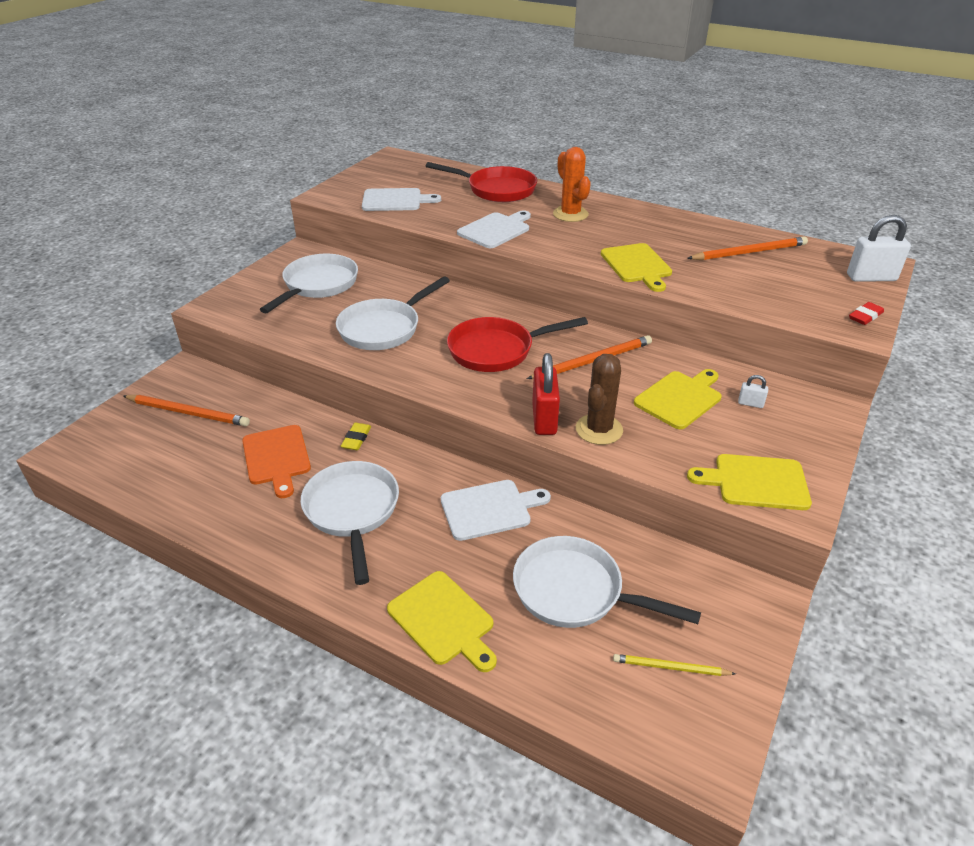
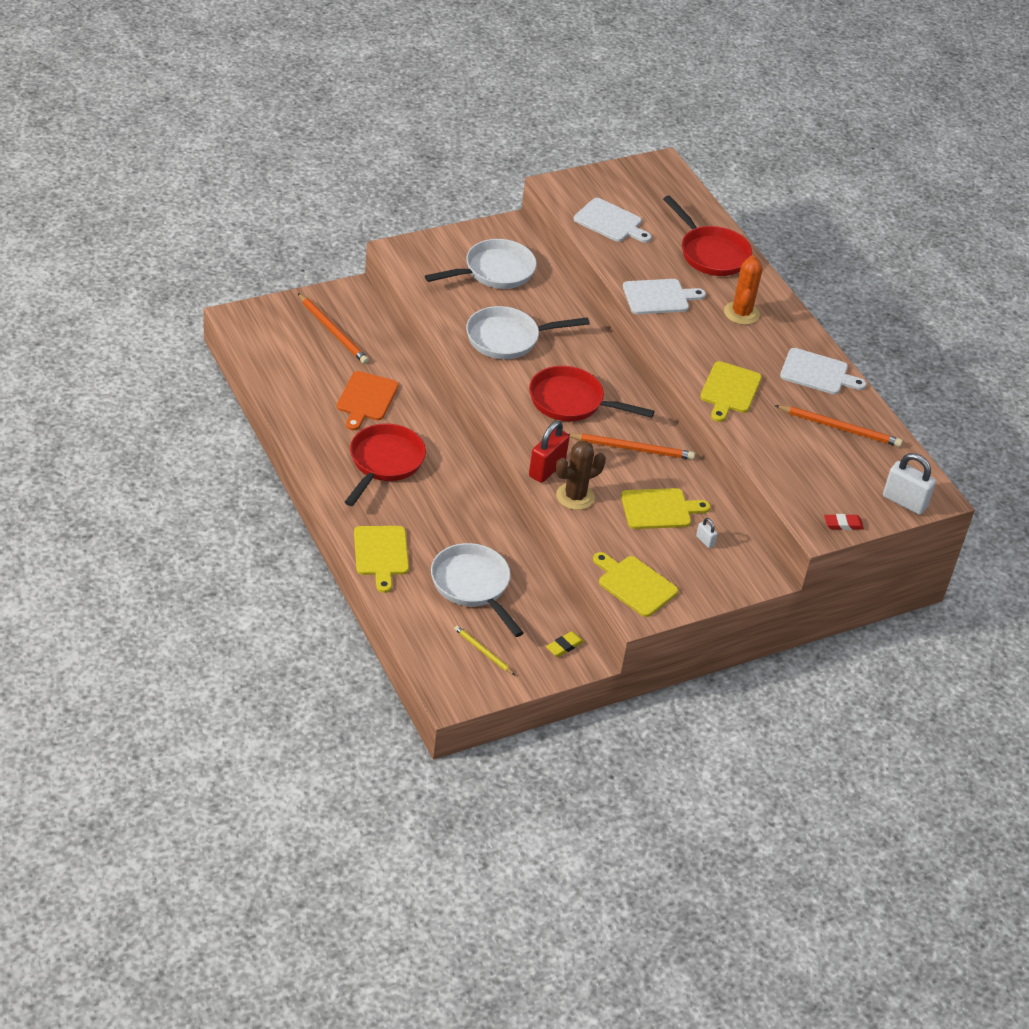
camera: 30 degrees right, 5 degrees up
white pan [300,461,399,585] -> red pan [345,423,426,506]
yellow eraser [341,423,371,450] -> yellow eraser moved to [546,631,584,657]
white cutting board [441,480,551,541] -> white cutting board moved to [780,348,866,394]

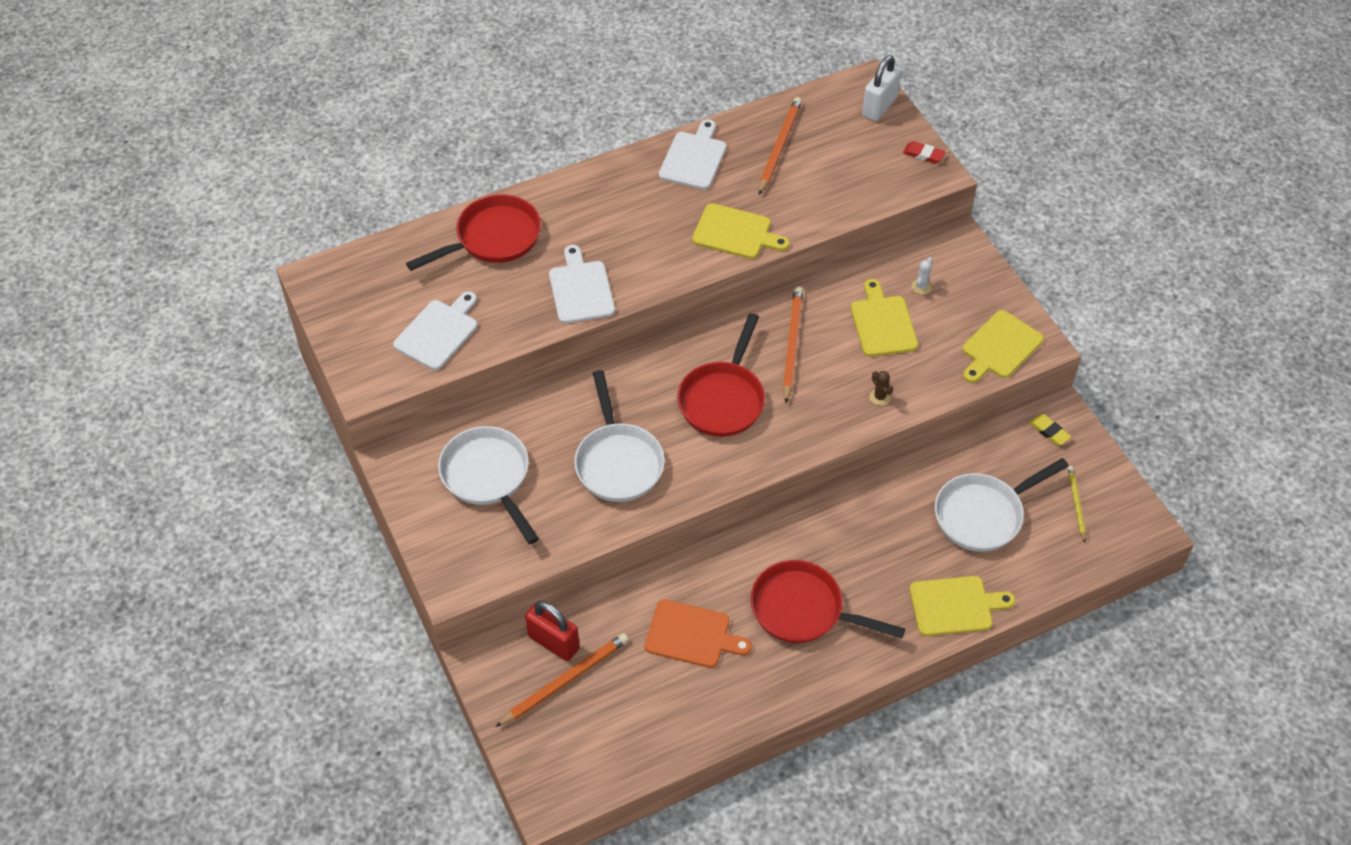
camera: 85 degrees left, 10 degrees up
yellow pencil [454,626,515,675] -> yellow pencil turned 135 degrees clockwise [1068,466,1086,543]
red padlock [529,421,570,483] -> red padlock moved to [525,601,580,661]
brown cactus [556,441,606,510] -> brown cactus [869,371,893,406], size x0.49
white padlock [696,518,717,548] -> white cactus [912,257,933,295]
orange cactus [724,255,763,325] -> none
red eraser [824,514,864,530] -> red eraser turned 60 degrees counterclockwise [903,141,946,164]

